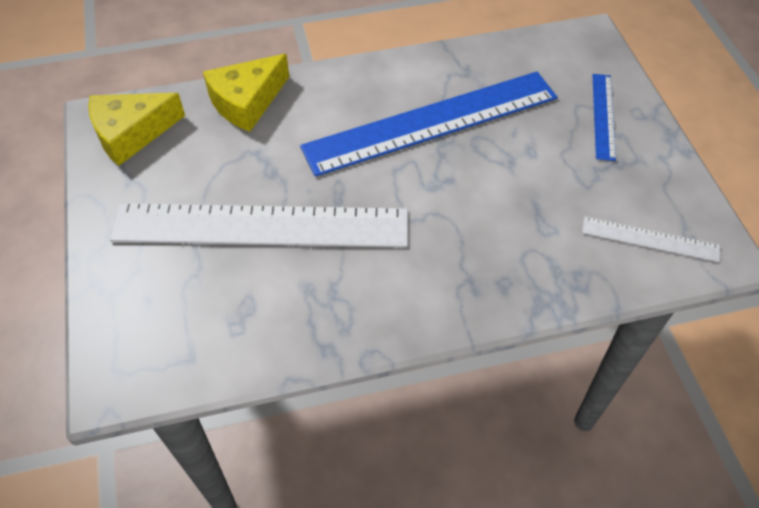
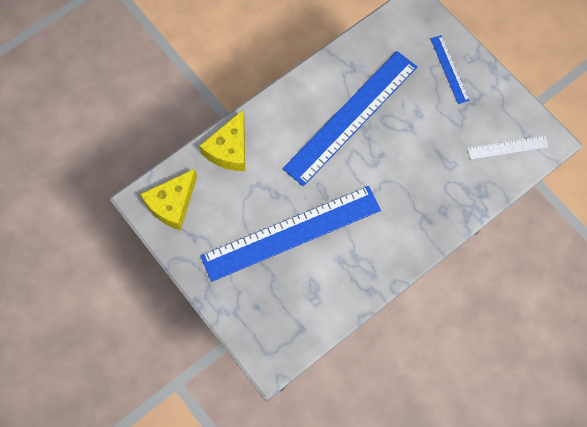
camera: 25 degrees left, 15 degrees up
white ruler [109,203,408,247] -> blue ruler [200,186,381,282]

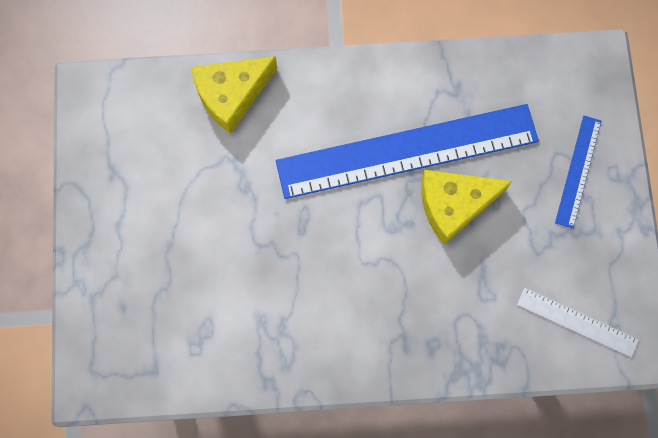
camera: 35 degrees right, 5 degrees up
yellow cheese [140,169,197,230] -> yellow cheese moved to [421,170,512,244]
blue ruler [200,186,381,282] -> none

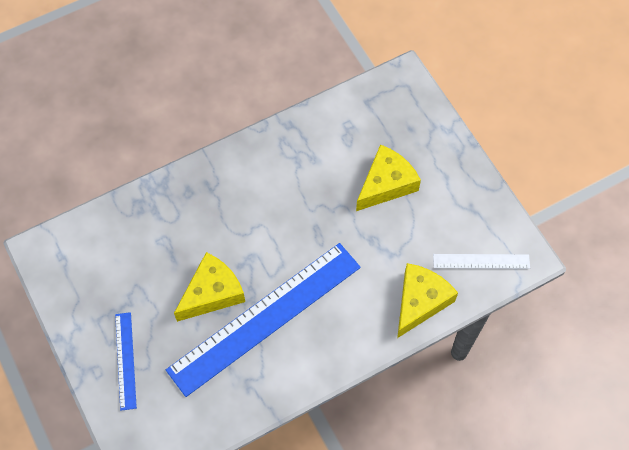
camera: 155 degrees right, 10 degrees down
white ruler [517,288,639,358] -> white ruler moved to [433,254,530,269]
none -> yellow cheese [356,144,421,211]

